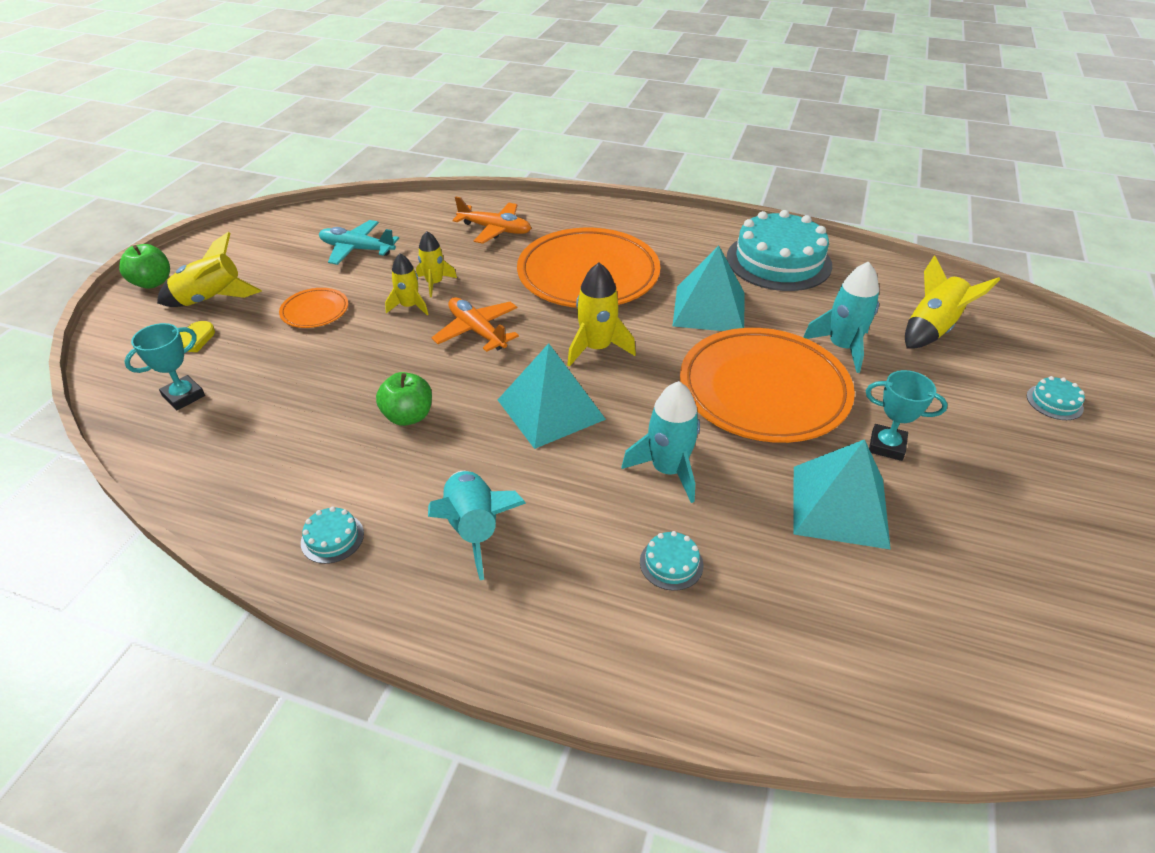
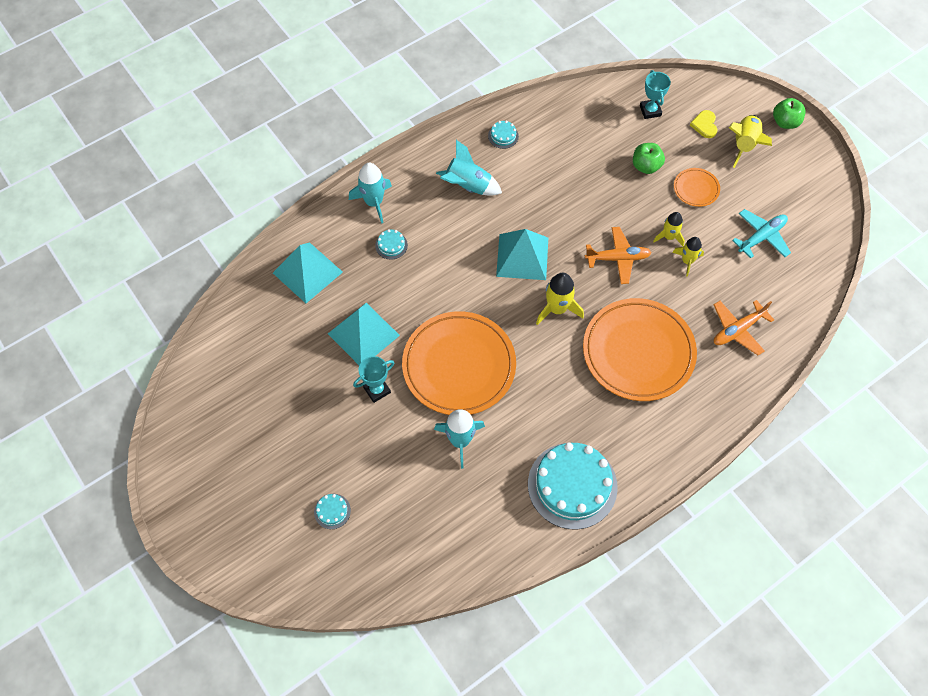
camera: 125 degrees right, 20 degrees up
green apple [376,372,432,426] -> green apple moved to [633,143,665,174]
turquoise rocket [622,381,700,503] -> turquoise rocket moved to [349,163,392,223]
turquoise pyramid [673,245,744,331] -> turquoise pyramid moved to [273,242,343,303]
yellow rocket [905,256,1001,349] -> none

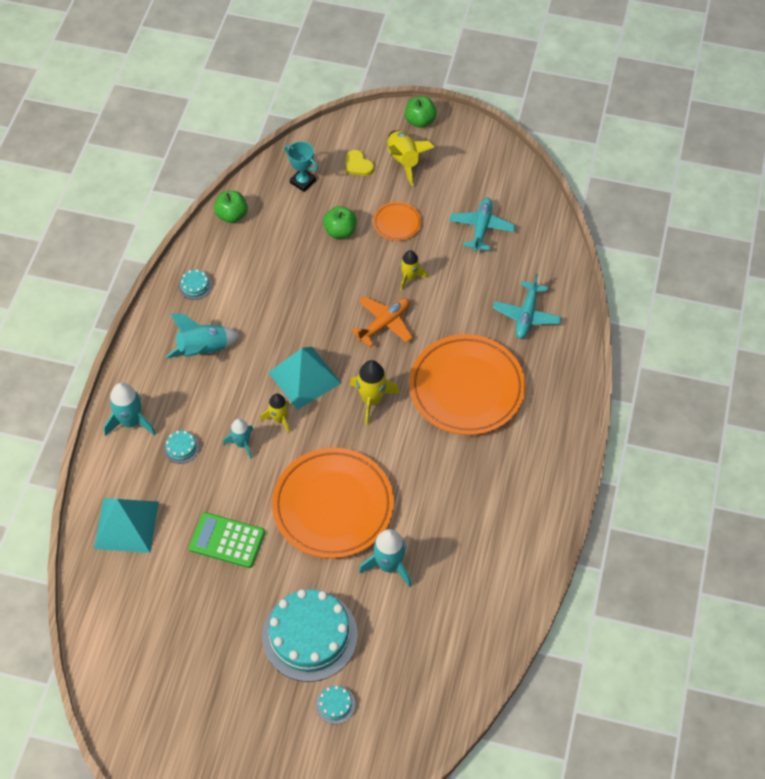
camera: 40 degrees left, 5 degrees down
turquoise pyramid [328,303,400,365] -> green calculator [189,512,265,568]
turquoise trophy [353,356,395,403] -> none
turquoise cake [528,443,618,530] -> turquoise cake moved to [262,589,358,682]
yellow rocket [672,237,704,277] -> yellow rocket moved to [261,393,290,433]
orange plane [714,300,774,355] -> turquoise plane [493,273,562,339]
none -> green apple [214,191,248,223]
none -> turquoise rocket [223,419,253,459]

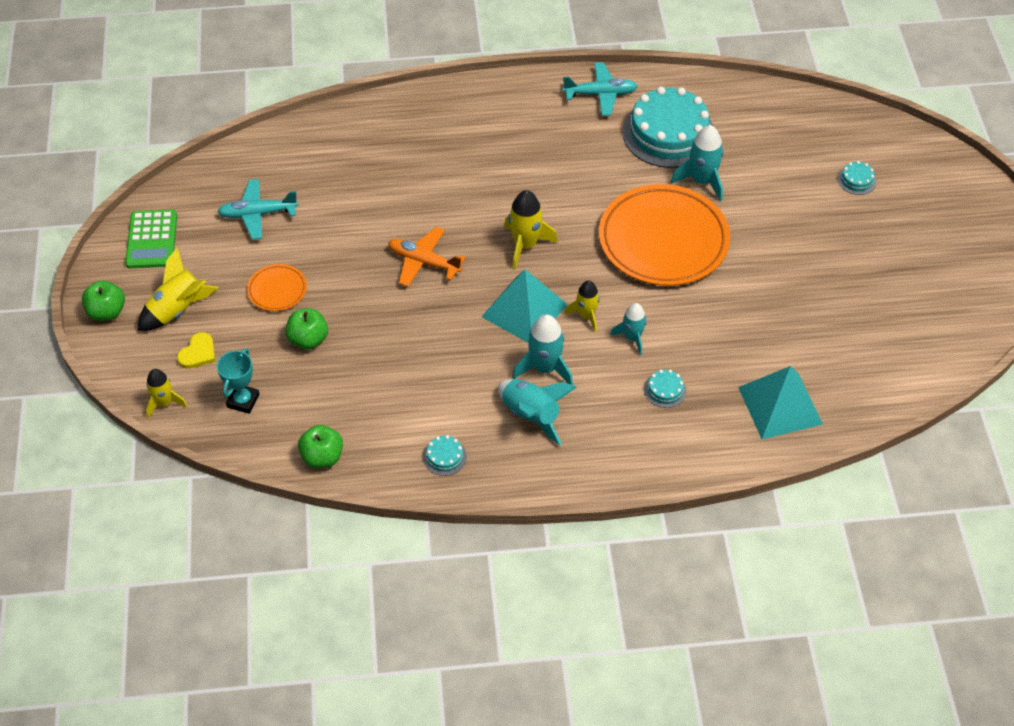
camera: 110 degrees left, 5 degrees down
turquoise rocket [104,383,156,436] -> turquoise rocket moved to [513,314,573,385]
green calculator [189,512,265,568] -> green calculator moved to [125,209,177,268]
turquoise cake [262,589,358,682] -> turquoise cake moved to [622,87,713,168]
yellow rocket [400,250,428,291] -> yellow rocket moved to [146,369,187,418]
orange plate [409,334,526,435] -> none
turquoise plane [493,273,562,339] -> turquoise plane moved to [562,62,638,116]

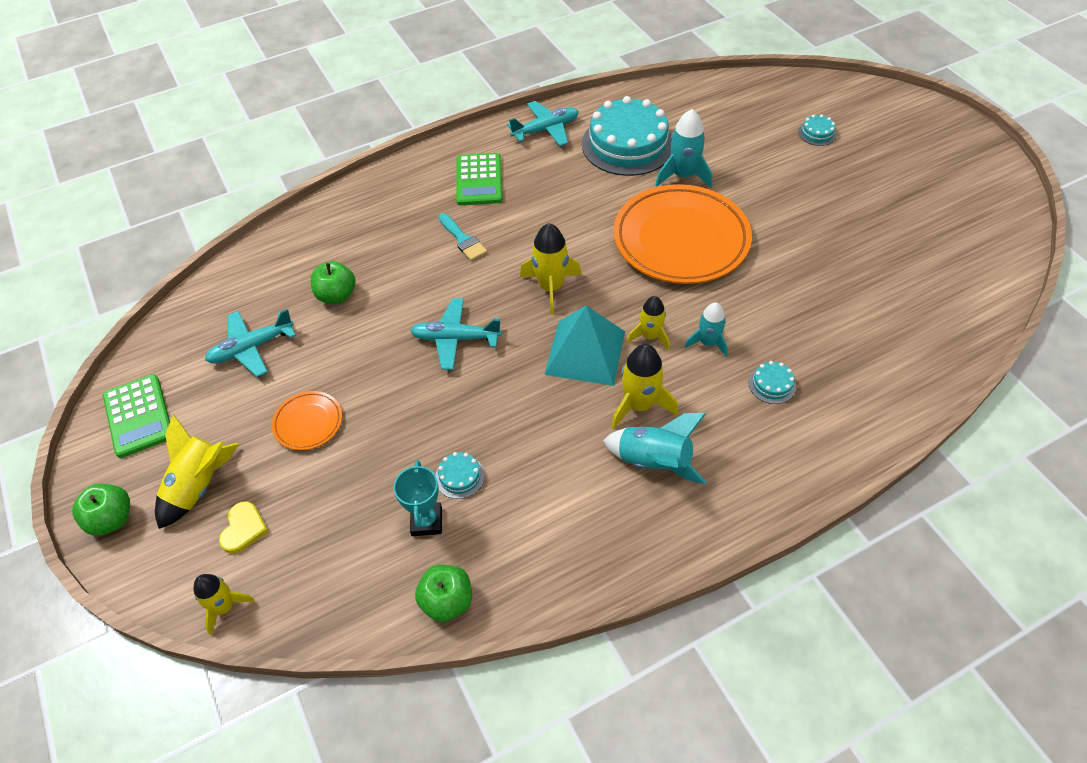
camera: 20 degrees left, 0 degrees up
turquoise trophy [217,348,260,414] -> turquoise trophy moved to [393,460,442,536]
green apple [285,308,328,350] -> green apple moved to [311,261,356,304]
orange plane [388,227,466,287] -> turquoise plane [410,298,502,370]
turquoise cake [423,435,467,476] -> turquoise cake moved to [436,452,485,499]
turquoise rocket [513,314,573,385] -> yellow rocket [611,344,678,429]
turquoise pyramid [738,366,823,439] -> none
none -> turquoise brush [438,213,487,261]
none -> green calculator [456,153,502,205]

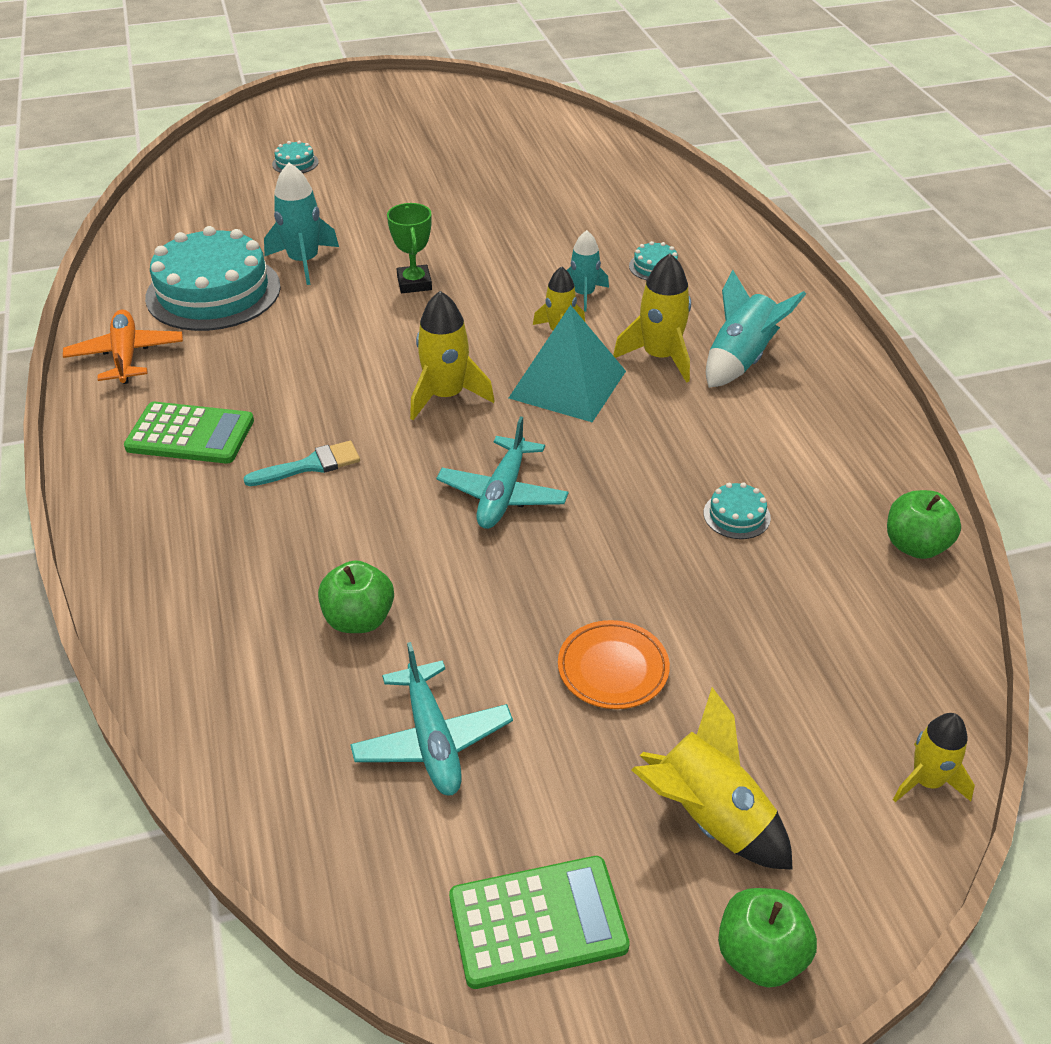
camera: 80 degrees left, 10 degrees down
yellow heart [219,501,269,554] -> none
turquoise trophy [393,460,442,536] -> none
turquoise plane [507,101,579,146] -> orange plane [63,310,183,384]
orange plate [613,184,752,284] -> green trophy [387,203,432,293]

